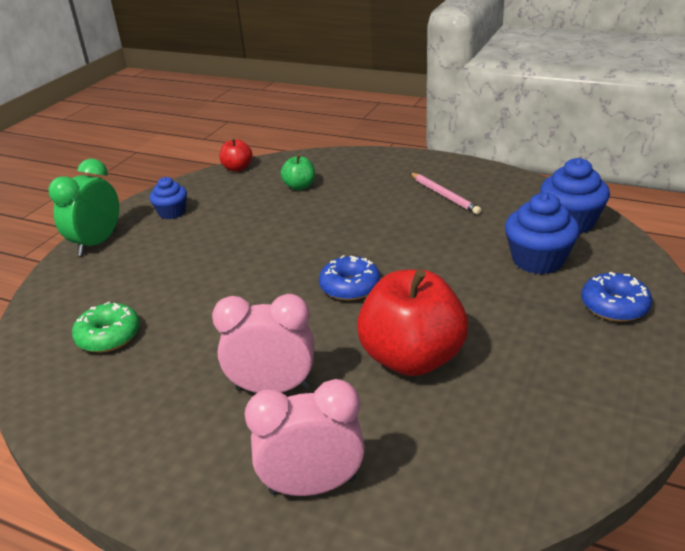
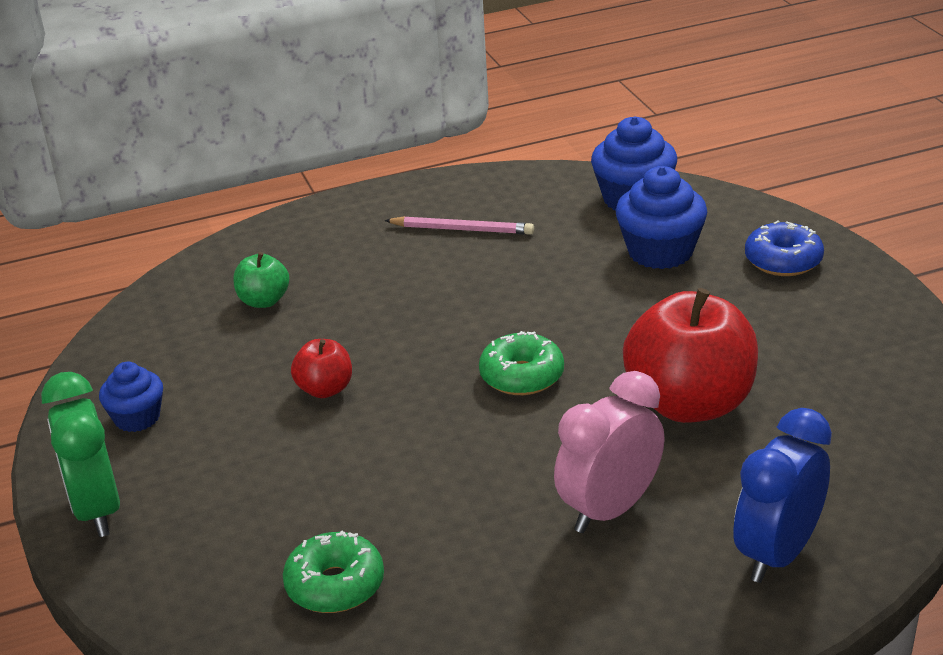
camera: 45 degrees left, 0 degrees up
red apple [219,138,253,172] -> red apple moved to [291,339,352,398]
pink clock [245,379,365,496] -> blue clock [733,408,832,583]
blue donut [319,255,380,301] -> green donut [479,331,564,395]

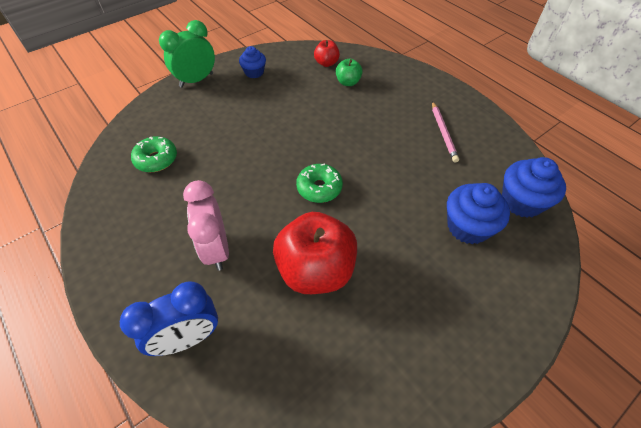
camera: 70 degrees right, 20 degrees up
red apple [291,339,352,398] -> red apple moved to [314,40,340,67]
pink clock [554,371,665,533] -> pink clock turned 135 degrees counterclockwise [183,180,229,271]
blue clock [733,408,832,583] -> blue clock turned 135 degrees clockwise [120,282,218,356]
blue donut [745,221,824,276] -> none

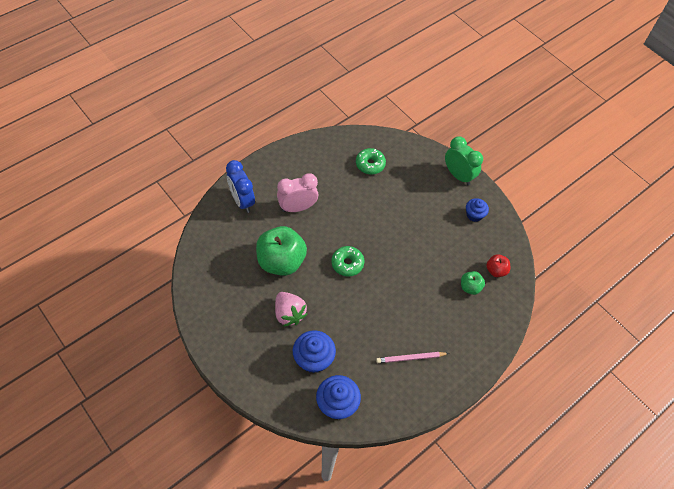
camera: 85 degrees right, 5 degrees up
red apple [273,212,357,294] -> green apple [256,226,307,276]
none -> pink strawberry [275,292,307,327]

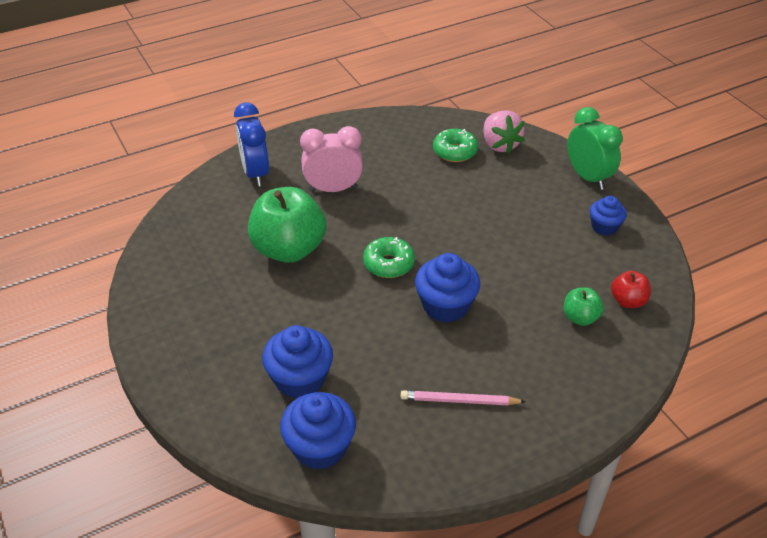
camera: 15 degrees right, 15 degrees down
pink strawberry [275,292,307,327] -> pink strawberry moved to [483,110,525,154]
none -> blue cupcake [415,253,480,323]

